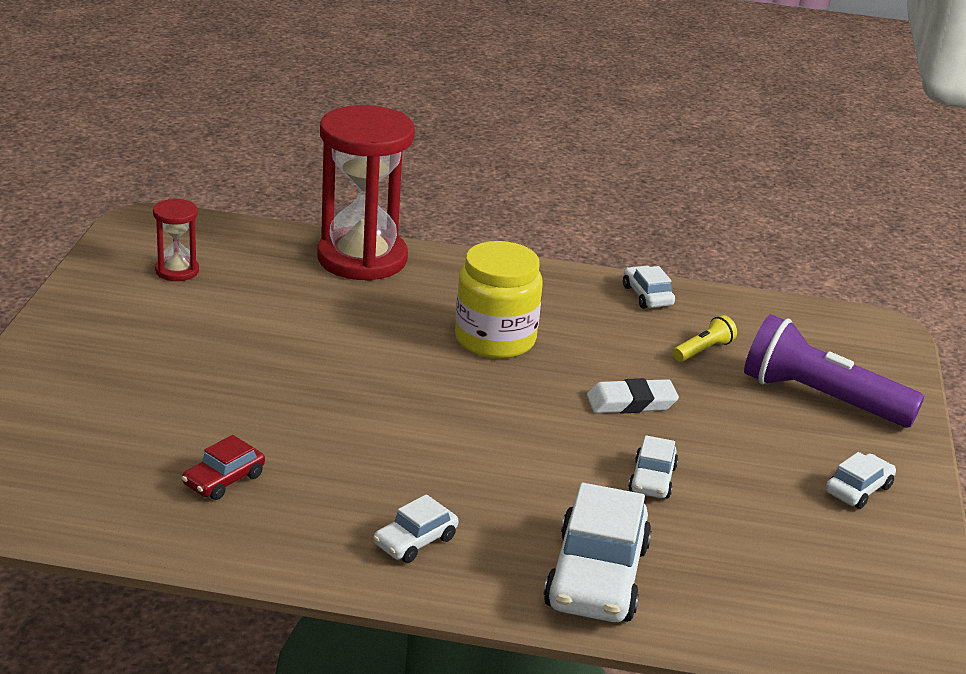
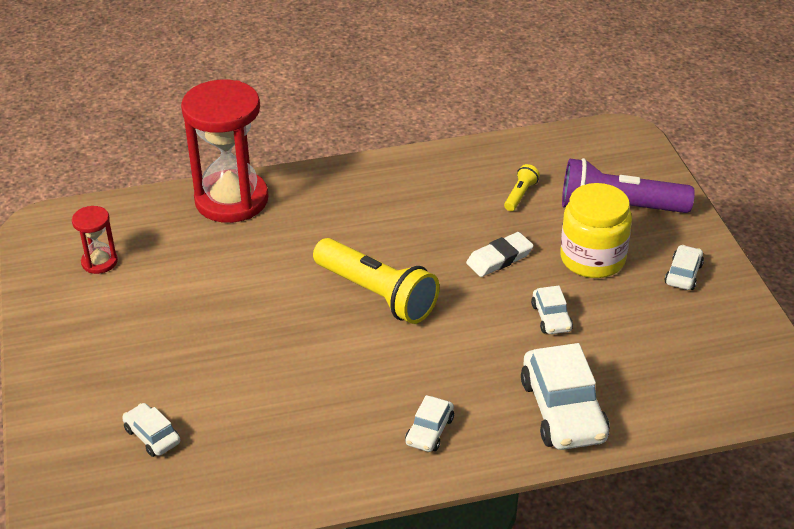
camera: 20 degrees left, 10 degrees up
red car [182,435,265,500] -> none
yellow jar [455,241,543,359] -> yellow jar moved to [560,183,632,278]
white car [623,266,675,309] -> white car moved to [122,403,180,457]
none -> yellow flashlight [313,238,439,324]

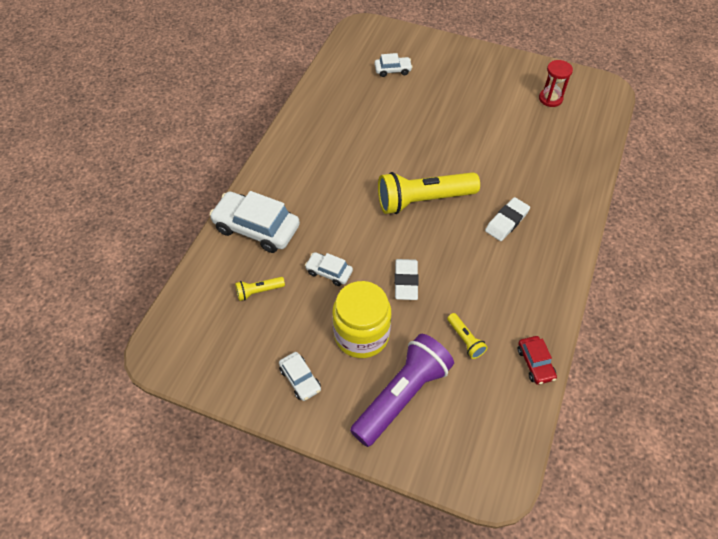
camera: 125 degrees right, 15 degrees up
red hourglass [181,80,269,223] -> none
white car [405,395,454,452] -> none
none -> yellow flashlight [235,277,285,301]
none -> white eraser [485,197,530,241]
none -> red car [518,336,557,385]

